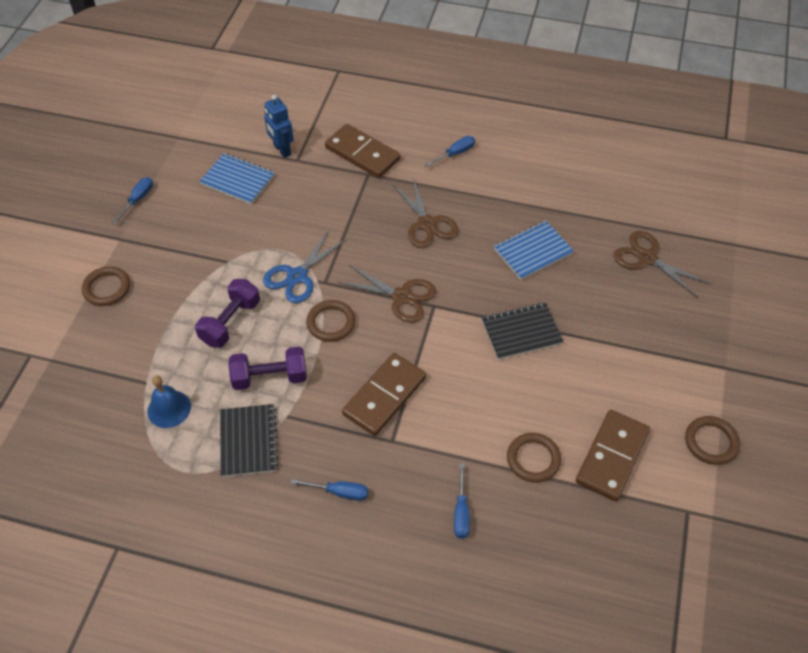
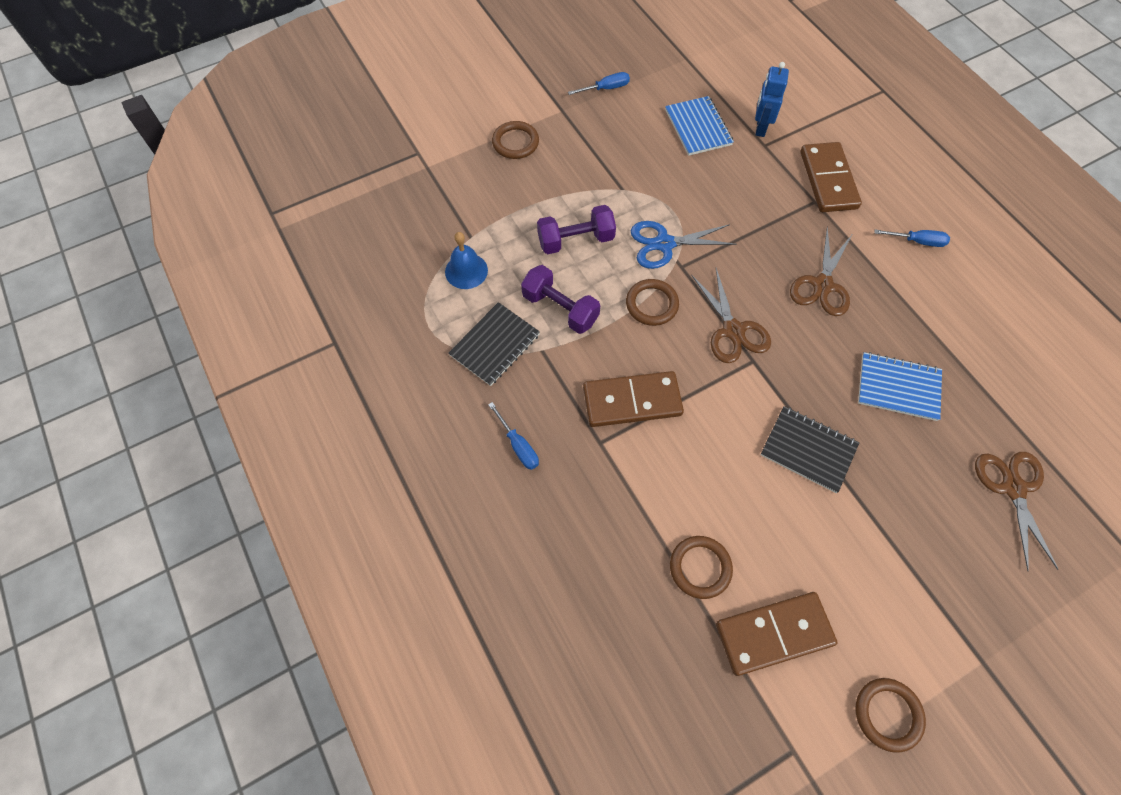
camera: 45 degrees right, 10 degrees up
blue screwdriver [454,463,470,539] -> none

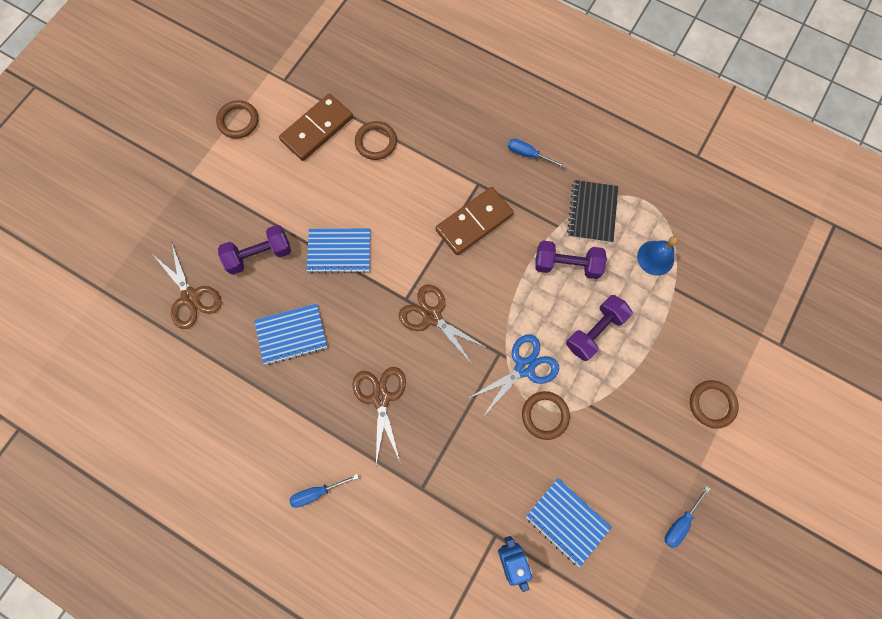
camera: 150 degrees right, 10 degrees up
brown ring [626,279,679,326] -> brown ring moved to [522,391,570,440]
black notebook [761,406,859,493] -> blue notebook [307,228,370,274]
brown domino [800,142,862,212] -> none
none -> purple dumbbell [218,225,291,275]

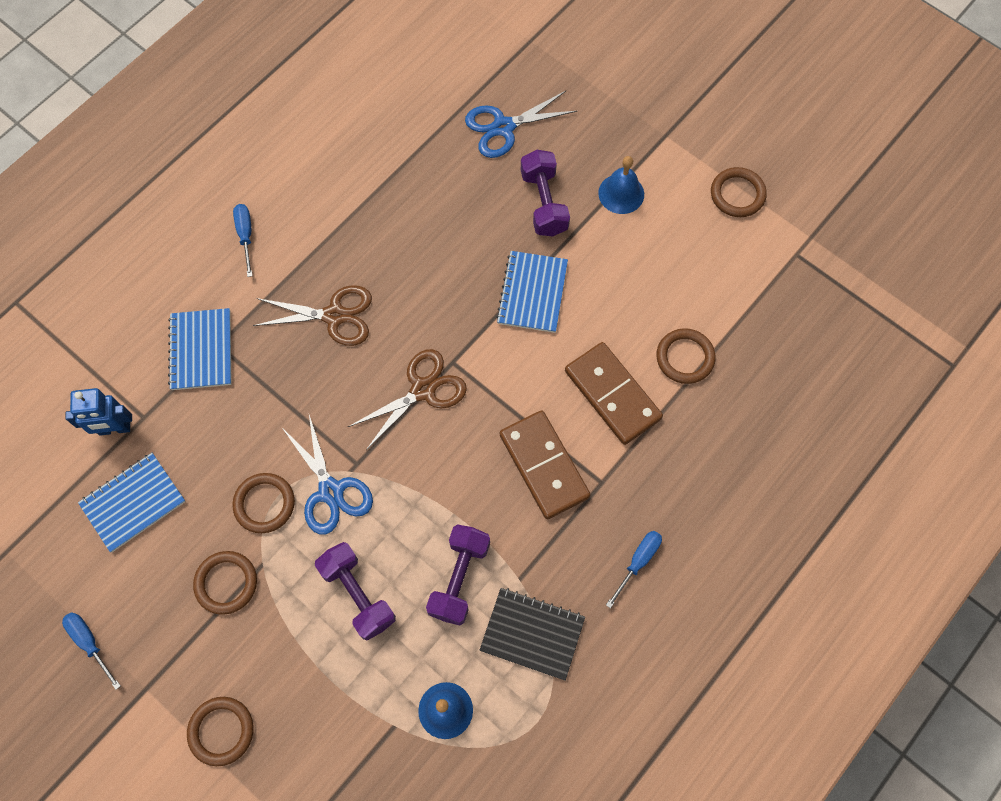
camera: 100 degrees right, 5 degrees down
brown scissors [153,241,222,329] -> blue scissors [465,91,577,158]
blue notebook [254,303,328,365] -> blue notebook moved to [168,308,232,390]
brown domino [279,94,353,161] -> brown domino moved to [565,342,663,445]
none -> brown ring [193,551,257,615]
none -> blue bell [598,156,644,214]

